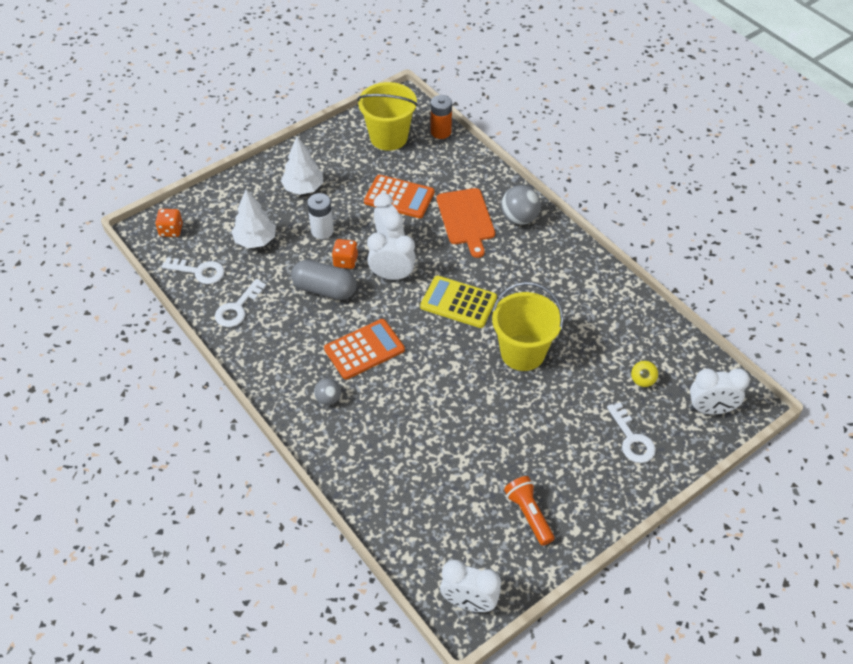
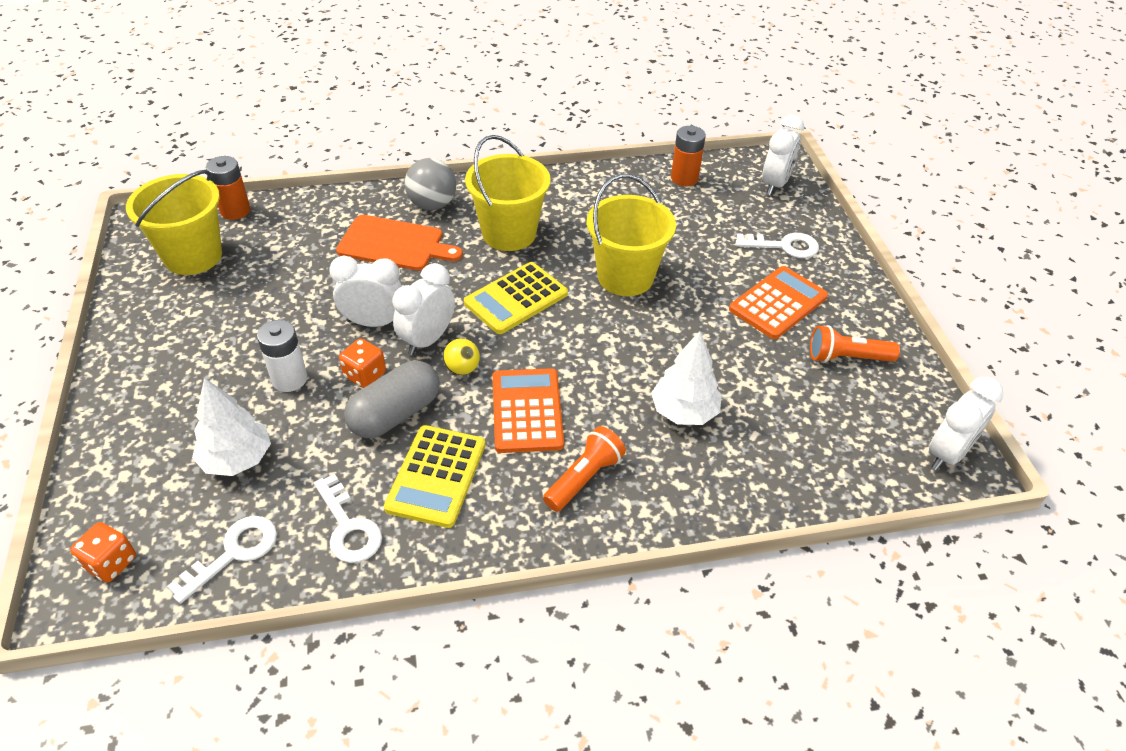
camera: 65 degrees left, 5 degrees down
white tree [281,137,323,195] -> white tree moved to [651,331,722,425]
grey ball [314,378,341,405] -> orange flashlight [543,426,626,512]
orange calculator [364,175,435,218] -> orange calculator moved to [729,266,828,339]
yellow ball [631,361,658,387] -> yellow ball moved to [443,338,480,375]
none -> yellow calculator [384,425,485,528]
none -> yellow bucket [465,135,551,251]
none -> orange battery [671,126,706,186]

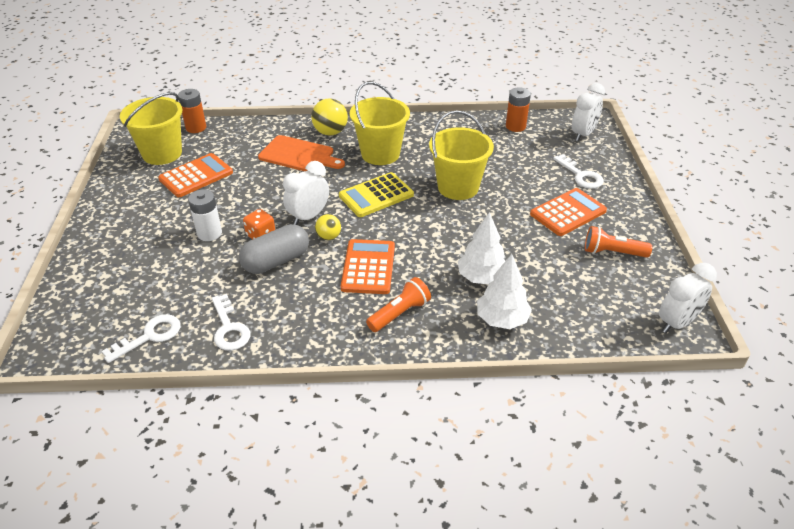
camera: 10 degrees right, 5 degrees down
orange dice [70,522,136,582] -> none
white tree [192,378,271,476] -> white tree moved to [477,254,532,329]
white clock [329,256,402,327] -> none
yellow calculator [384,425,485,528] -> none
grey ball [405,158,456,210] -> yellow ball [311,98,348,135]
white key [736,233,819,258] -> white key turned 45 degrees clockwise [553,154,604,189]
none -> orange calculator [158,153,233,197]

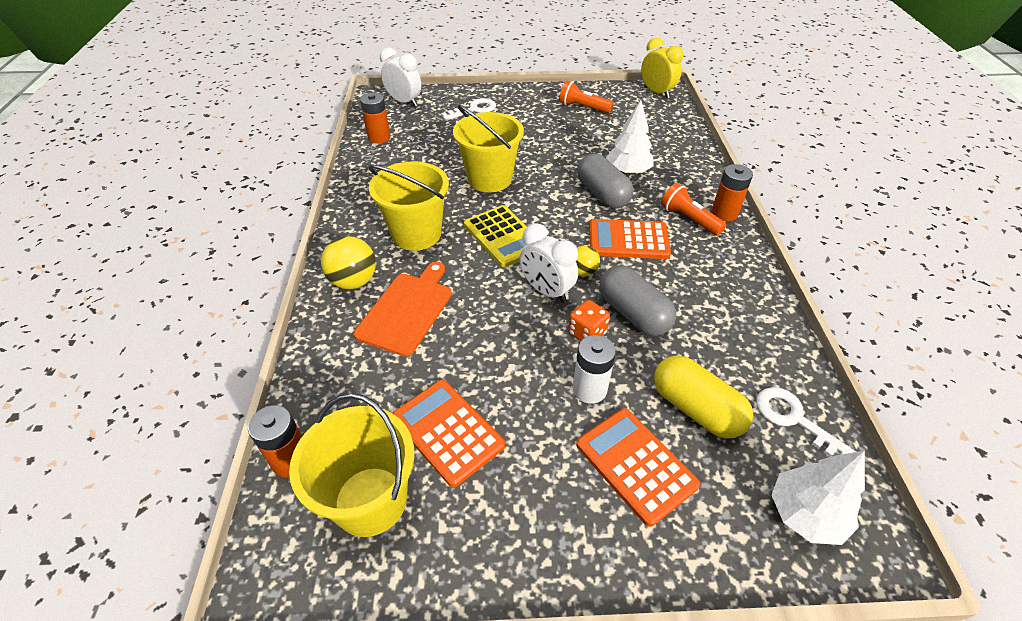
camera: 90 degrees left, 5 degrees up
white key [212,294,251,351] -> none
white tree [477,254,532,329] -> white tree moved to [771,450,865,545]
orange calculator [530,188,607,236] -> orange calculator moved to [576,408,700,527]
orange flashlight [585,226,652,258] -> orange flashlight turned 105 degrees clockwise [559,81,613,113]
white clock [659,263,717,333] -> yellow clock [641,38,683,99]
none -> grey capsule [577,153,633,209]
none -> yellow capsule [654,355,753,439]
none -> orange battery [711,164,753,221]

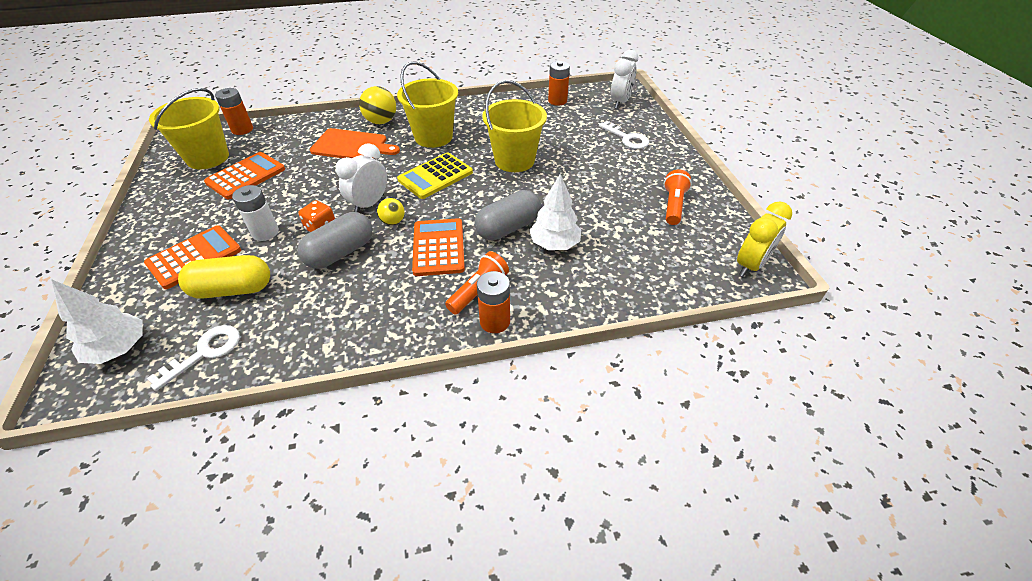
camera: 80 degrees right, 0 degrees up
yellow capsule [654,355,753,439] -> yellow capsule turned 45 degrees clockwise [178,255,270,299]

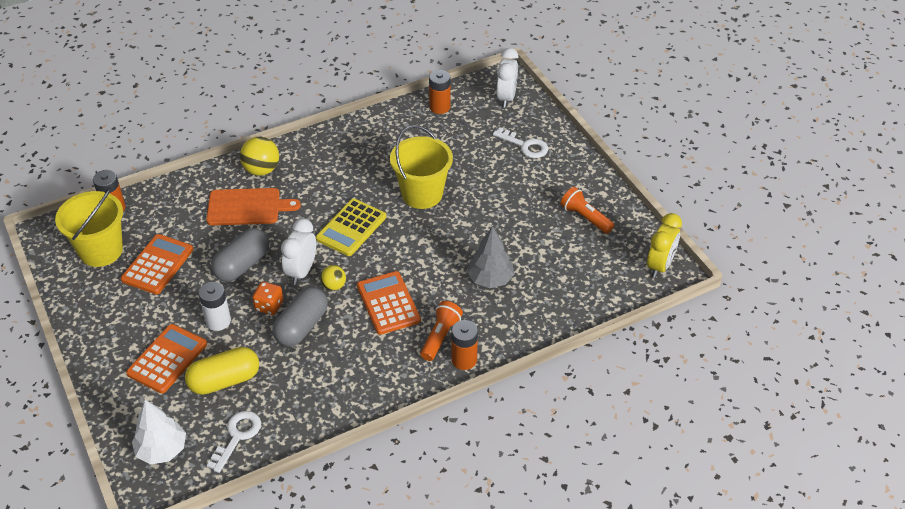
camera: 15 degrees left, 0 degrees up
yellow bucket [397,61,458,148] -> none
grey capsule [475,190,541,240] -> grey capsule moved to [211,228,269,282]
white tree [529,174,582,250] -> grey tree [467,226,514,288]
orange flashlight [664,169,692,225] -> orange flashlight turned 45 degrees counterclockwise [560,187,614,234]

